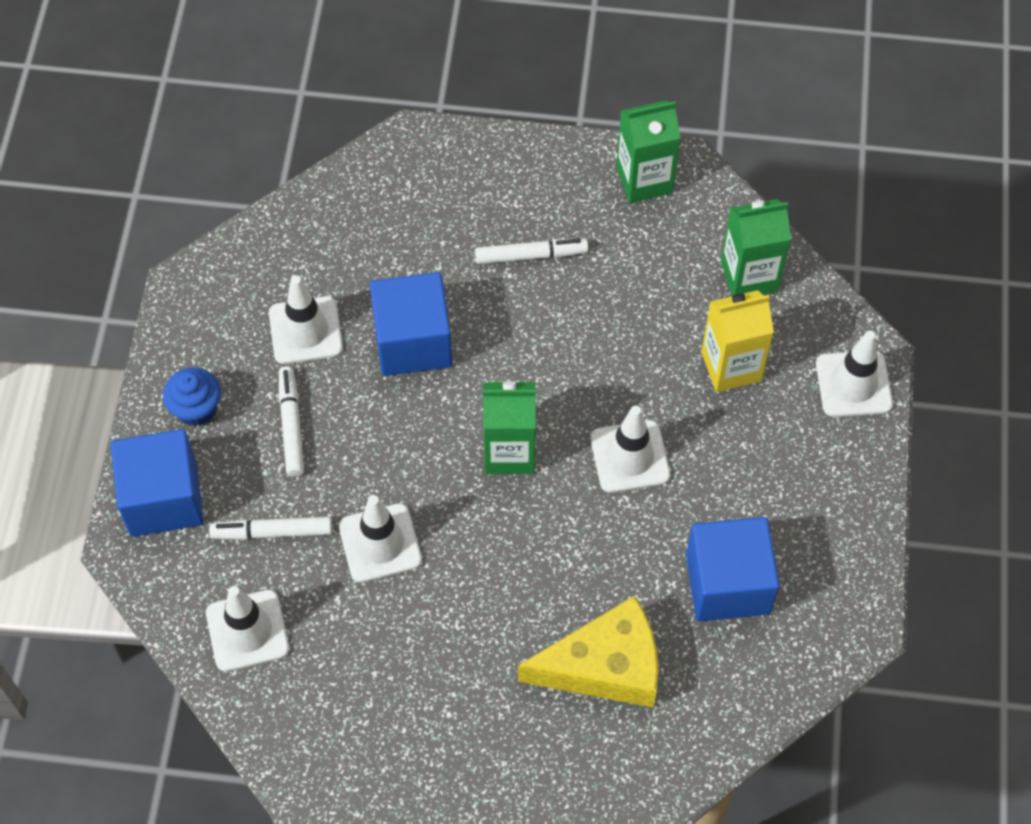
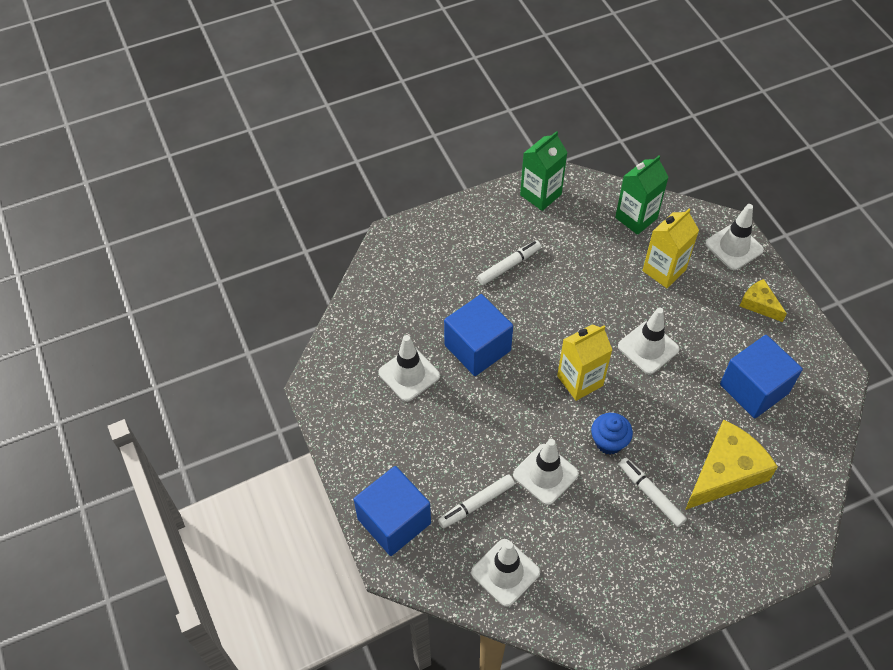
camera: 30 degrees left, 5 degrees down
blue cupcake [163,367,221,426] -> blue cupcake moved to [591,413,633,454]
white marker [279,366,304,477] -> white marker moved to [619,458,687,527]
green carton [483,381,536,474] -> yellow carton [557,324,612,401]
none -> yellow cheese [740,279,787,322]

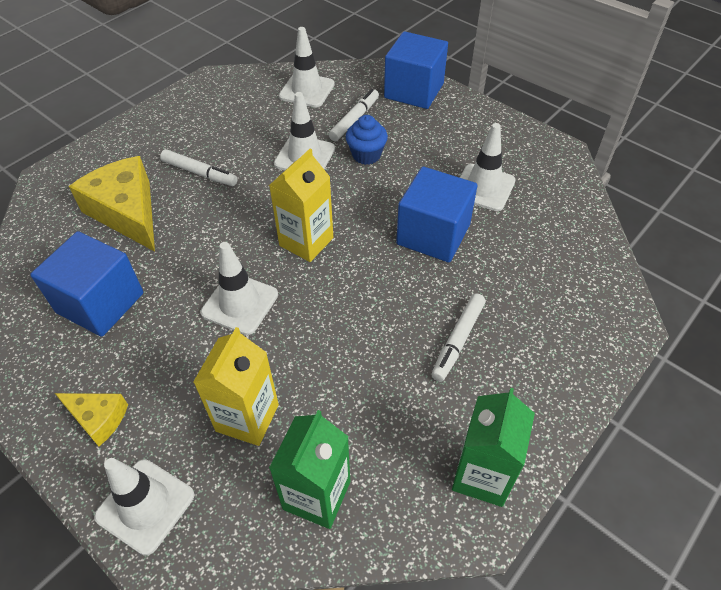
camera: 155 degrees right, 5 degrees down
blue cupcake [591,413,633,454] -> blue cupcake moved to [346,115,388,165]
yellow cheese [685,420,778,510] -> yellow cheese turned 120 degrees clockwise [69,156,155,252]

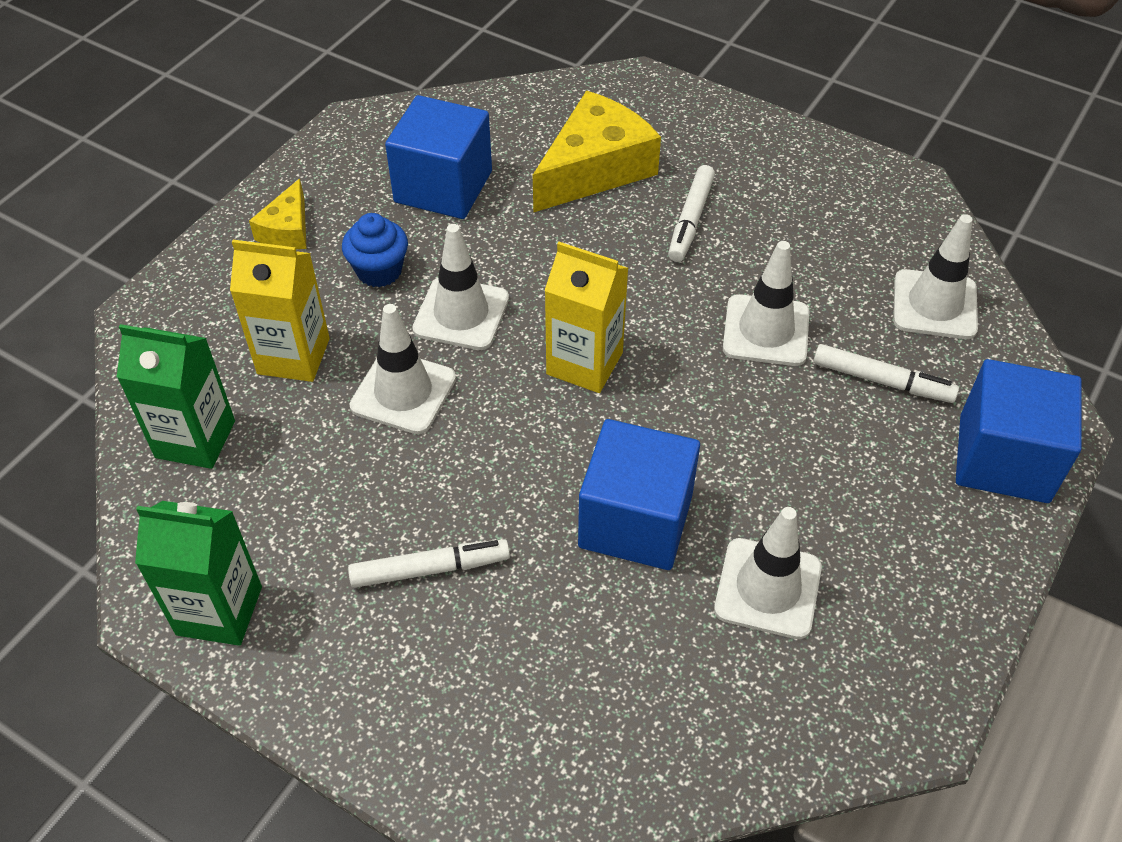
camera: 80 degrees right, 0 degrees up
white traffic cone [94,458,194,555] -> white traffic cone moved to [350,304,456,434]
blue cupcake [346,115,388,165] -> blue cupcake moved to [342,213,408,287]
white marker [431,293,486,382] -> white marker turned 150 degrees clockwise [348,539,510,588]

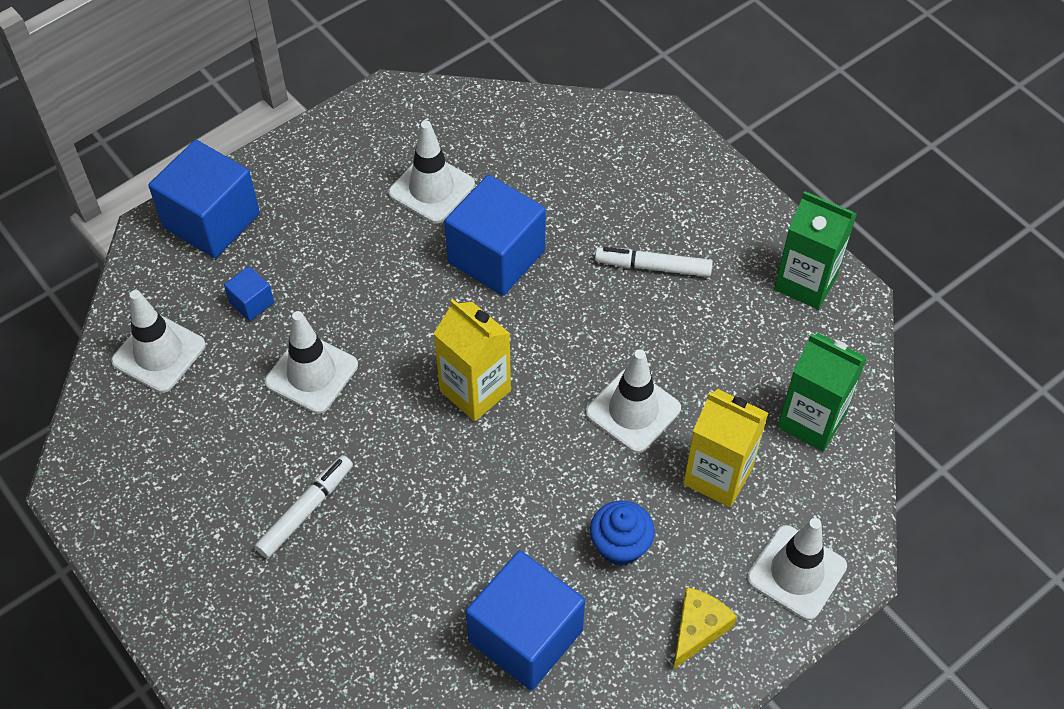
camera: 160 degrees left, 5 degrees up
white traffic cone [412,224,509,350] -> white traffic cone moved to [747,518,847,620]
yellow cheese [533,91,661,213] -> none
white marker [813,344,959,403] -> blue cube [224,266,274,321]

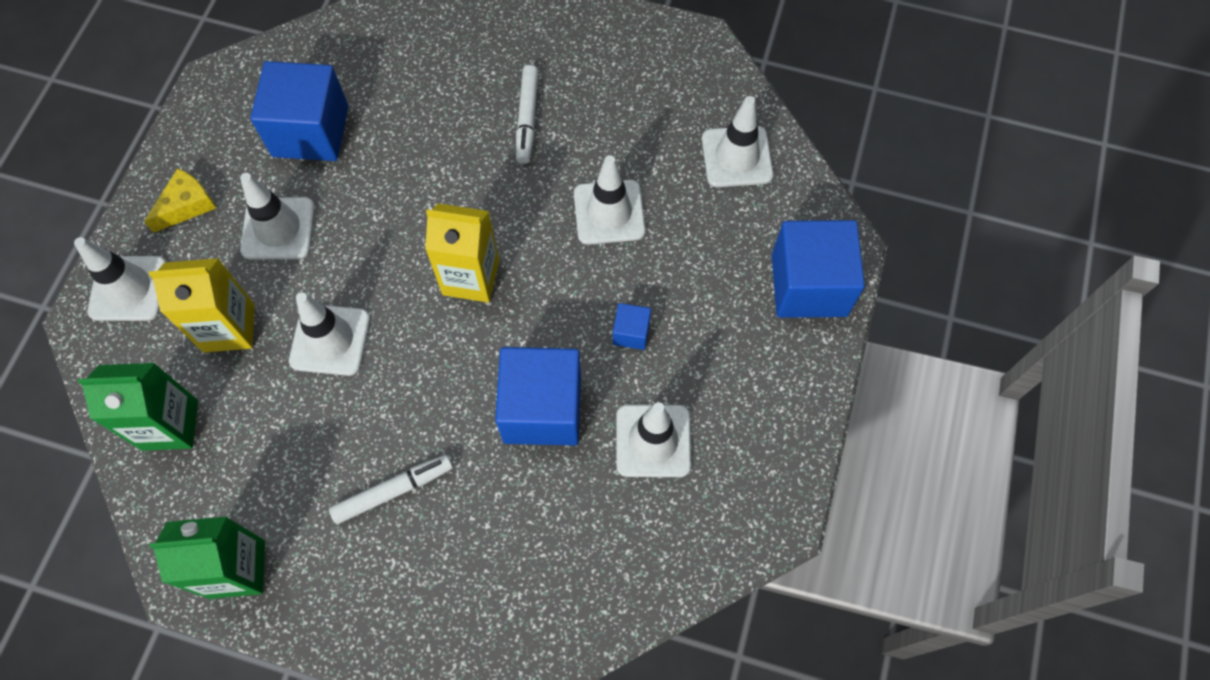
camera: 145 degrees right, 10 degrees up
blue cube [224,266,274,321] -> blue cube moved to [613,303,651,350]
blue cupcake [590,500,655,566] -> white traffic cone [240,173,315,259]
yellow cheese [673,587,737,669] -> yellow cheese turned 135 degrees counterclockwise [144,168,217,233]

